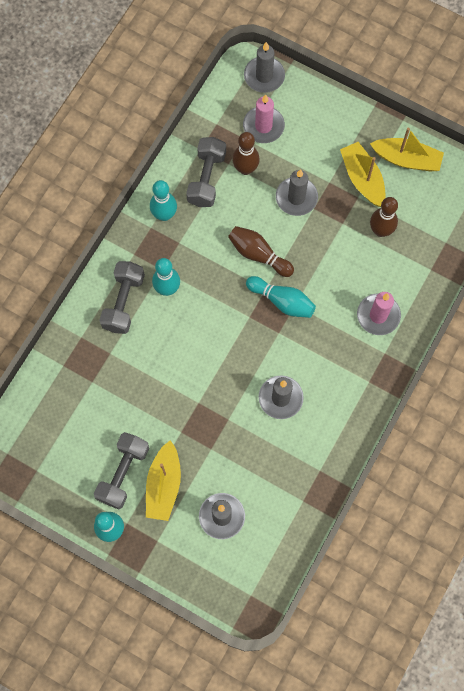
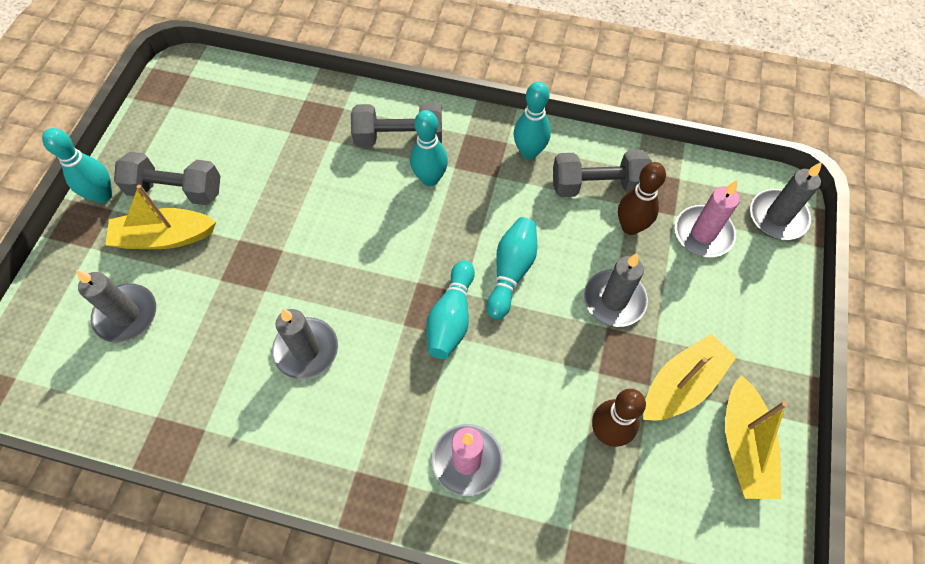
camera: 75 degrees right, 10 degrees down
brown bowling pin [228,226,294,277] -> turquoise bowling pin [486,217,537,320]

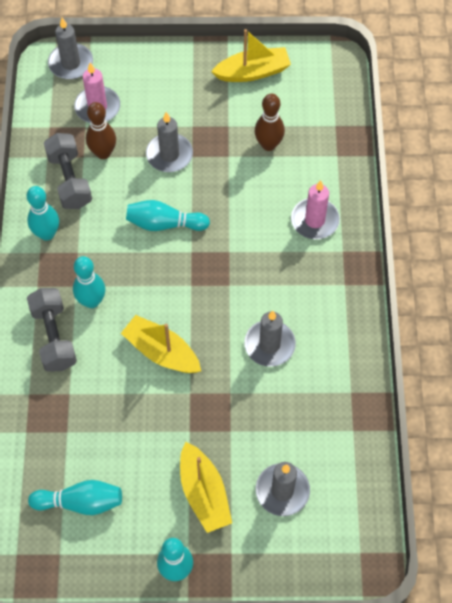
camera: 105 degrees left, 0 degrees up
grey dumbbell [114,152,221,205] -> none
turquoise bowling pin [426,260,475,359] -> turquoise bowling pin moved to [28,480,122,515]
yellow boat [644,334,736,420] -> yellow boat moved to [121,315,201,373]

